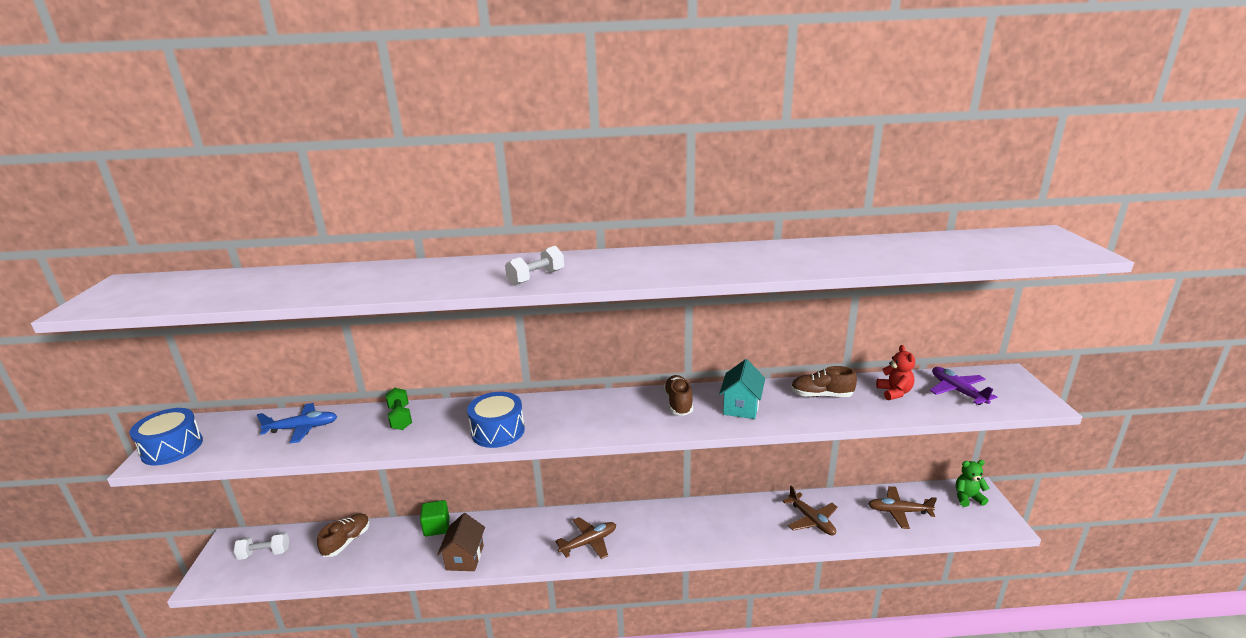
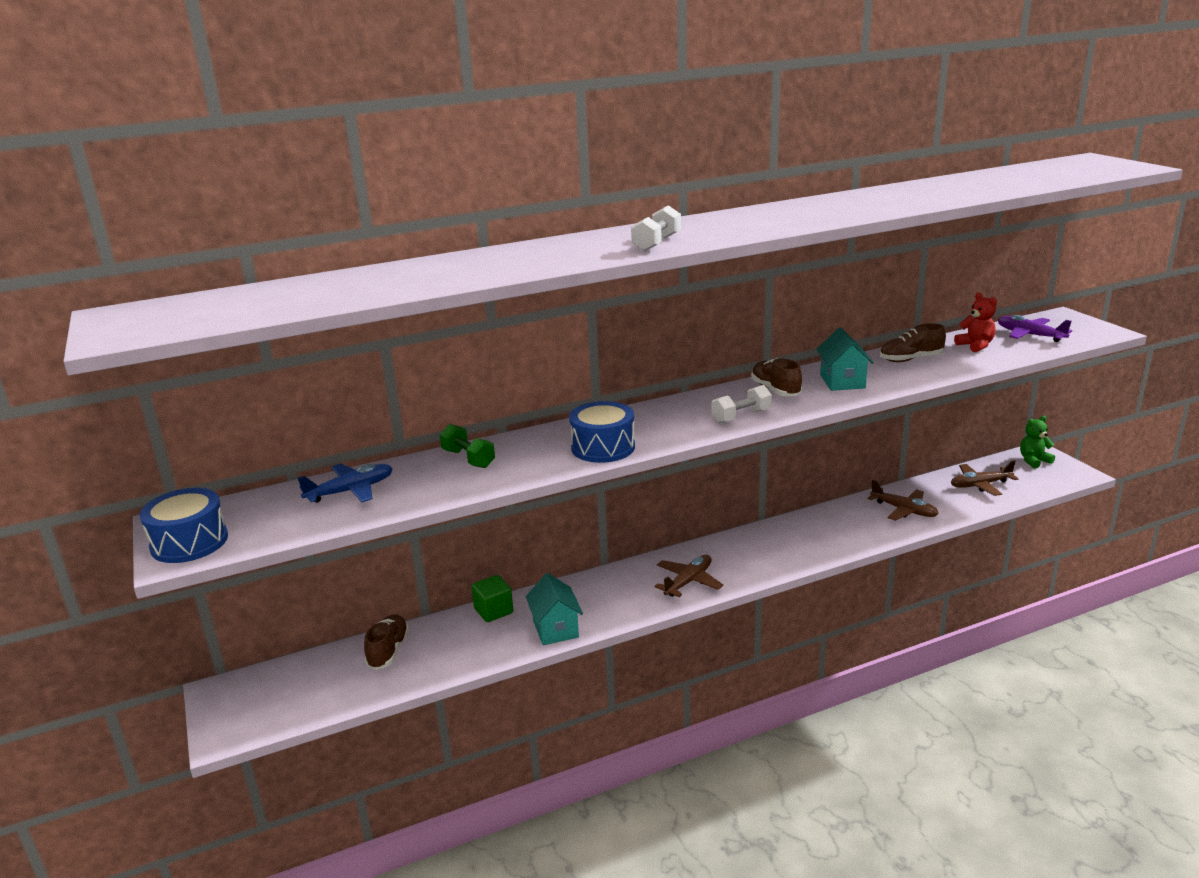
camera: 20 degrees left, 0 degrees up
white dumbbell [234,532,289,560] -> white dumbbell moved to [712,385,772,423]
brown house [437,513,485,571] -> turquoise house [526,573,583,645]

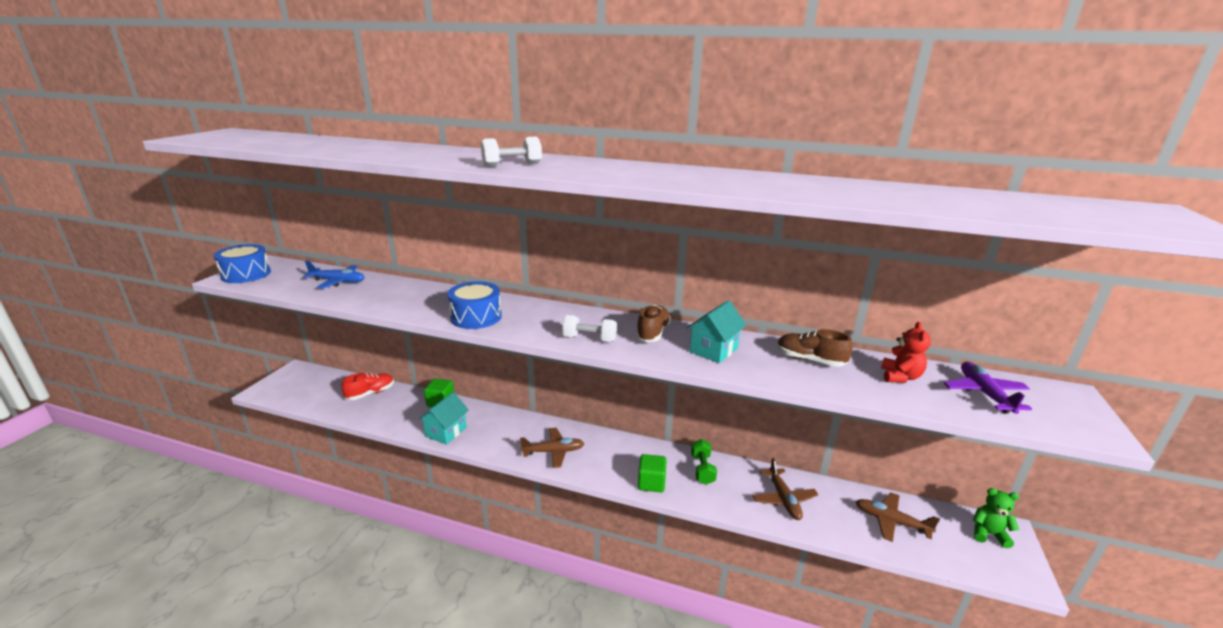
camera: 40 degrees right, 0 degrees up
brown shoe [364,614,409,670] -> red shoe [341,373,394,400]
green dumbbell [440,424,495,468] -> green dumbbell moved to [691,439,717,485]
none -> green cube [638,454,667,492]

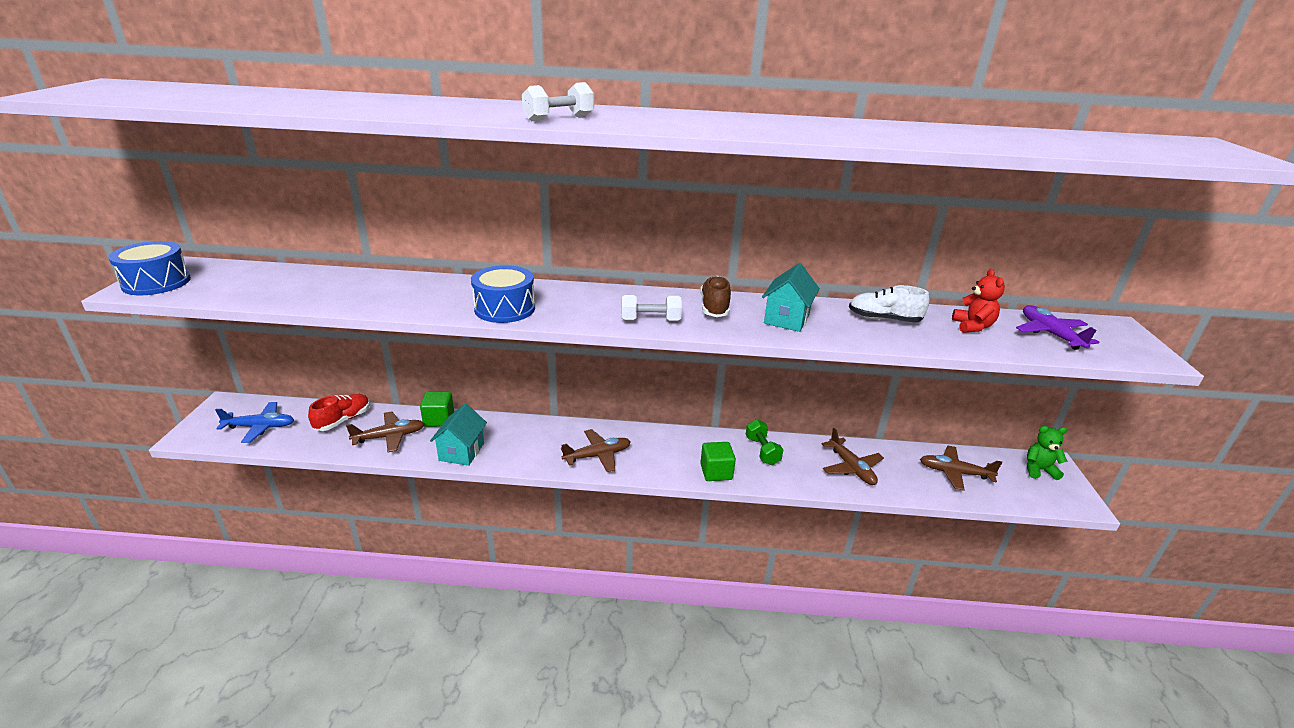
camera: 15 degrees left, 5 degrees up
blue plane [303,261,365,288] -> blue plane moved to [215,402,294,443]
brown shoe [777,329,853,367] -> white shoe [849,285,930,323]
none -> brown plane [346,411,424,452]

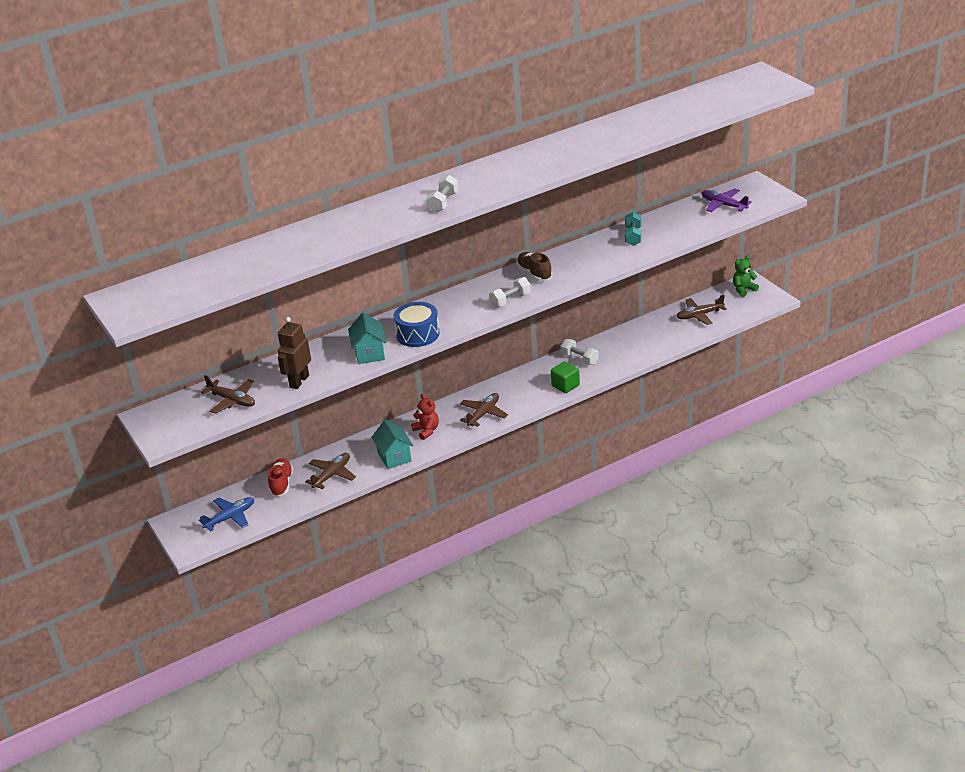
camera: 30 degrees left, 5 degrees up
blue drum [108,241,191,295] -> none
green cube [420,392,454,427] -> none
green dumbbell [746,419,783,465] -> white dumbbell [561,339,599,365]
turquoise house [762,263,820,332] -> turquoise house moved to [348,312,386,364]
brown plane [822,428,884,485] -> brown plane moved to [201,375,255,414]
white shoe [849,285,930,323] -> turquoise dumbbell [625,212,641,246]
red teddy bear [952,269,1005,333] -> red teddy bear moved to [411,394,439,440]
none -> brown robot [278,317,311,389]

